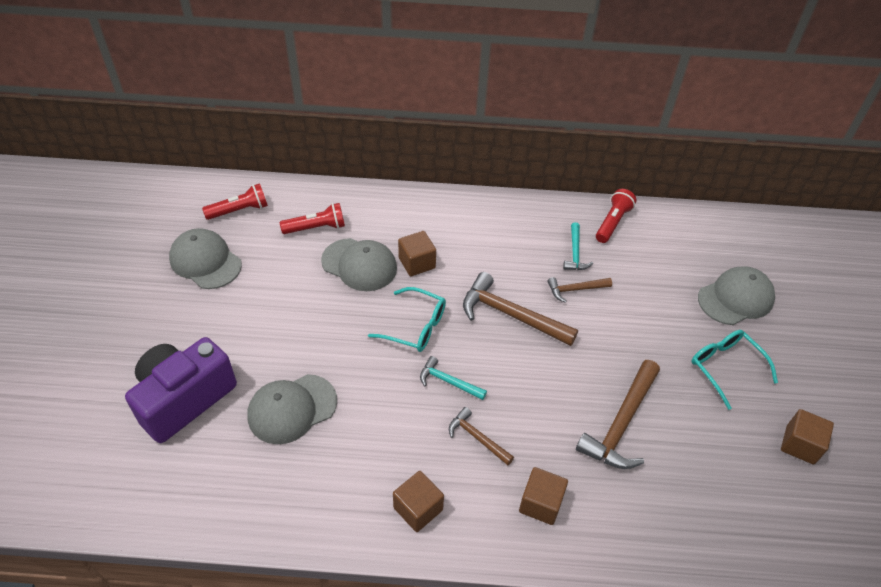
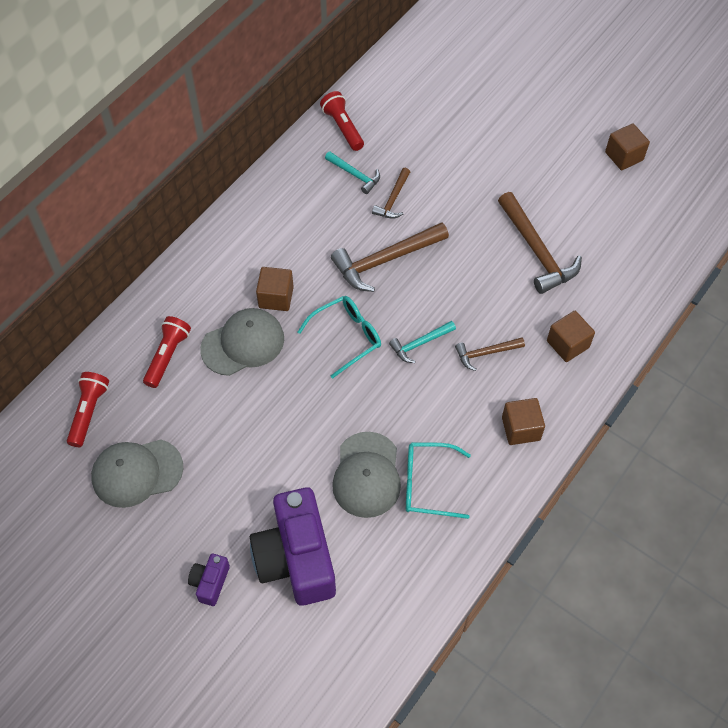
camera: 55 degrees left, 10 degrees up
turquoise glasses [691,330,778,410] -> turquoise glasses moved to [406,442,471,519]
grey cap [698,266,775,325] -> none
none -> purple camera [188,554,230,606]

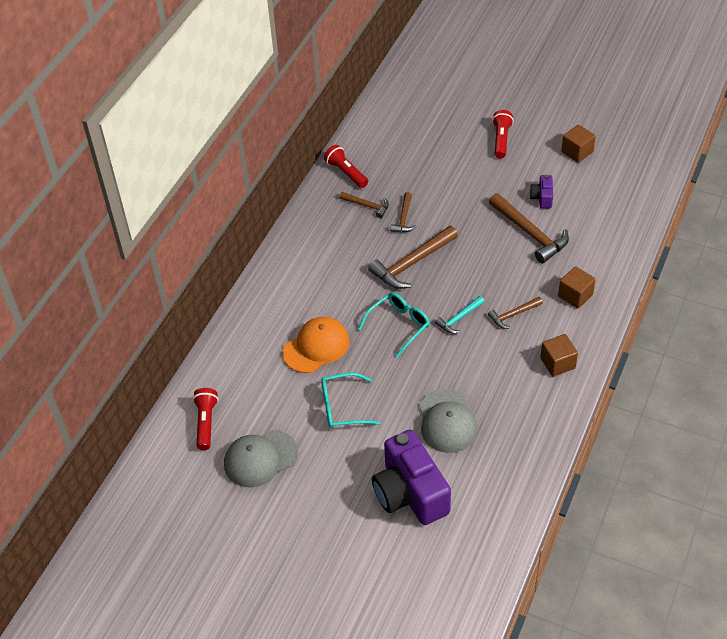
camera: 10 degrees left, 10 degrees down
red flashlight [143,316,191,388] -> red flashlight moved to [492,110,514,158]
purple camera [188,554,230,606] -> purple camera moved to [530,174,553,208]
grey cap [200,308,284,376] -> orange cap [283,317,350,373]
brown cube [256,267,294,311] -> none
turquoise hammer [325,151,380,194] -> brown hammer [339,192,389,218]
turquoise glasses [406,442,471,519] -> turquoise glasses moved to [321,373,381,429]

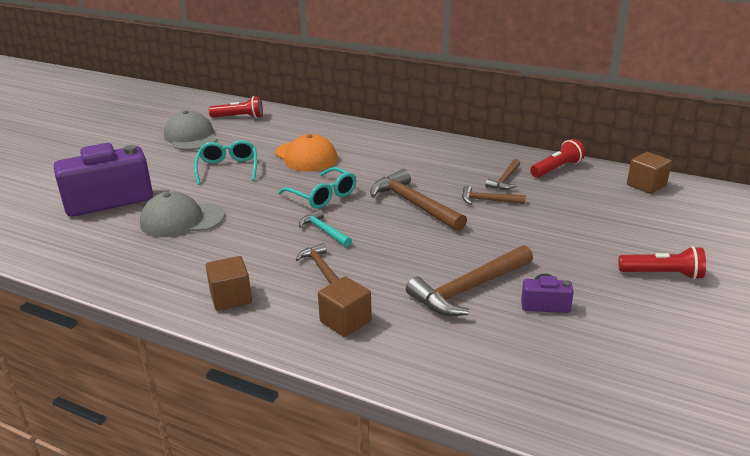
camera: 90 degrees right, 20 degrees down
brown cube [561,125,596,163] -> brown cube moved to [627,152,672,194]

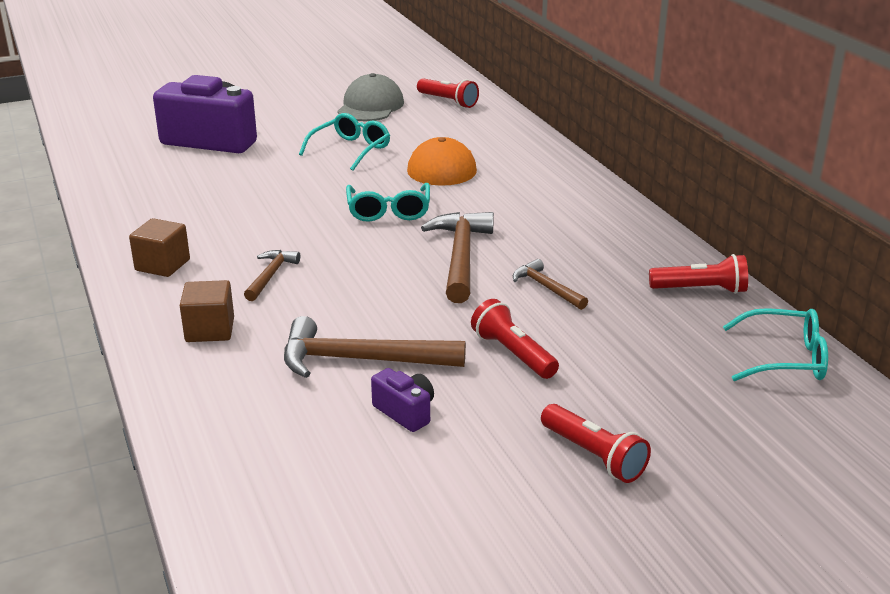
camera: 40 degrees right, 0 degrees up
grey cap [140,191,225,237] -> none
turquoise hammer [299,209,352,247] -> none
brown hammer [485,159,520,190] -> none
brown cube [627,152,672,194] -> turquoise glasses [723,308,828,381]
none -> red flashlight [471,299,559,379]

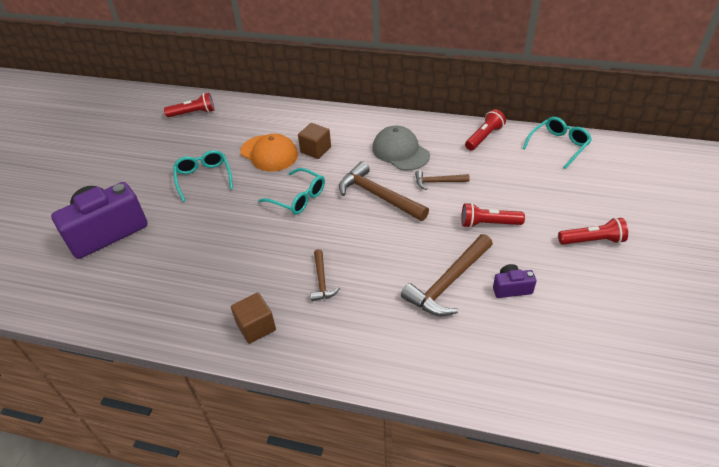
camera: 50 degrees left, 15 degrees up
brown cube [180,280,234,342] -> brown cube moved to [298,123,331,159]
brown hammer [244,250,300,301] -> brown hammer turned 150 degrees counterclockwise [310,249,340,301]
grey cap [337,73,404,121] -> grey cap moved to [372,126,430,170]

